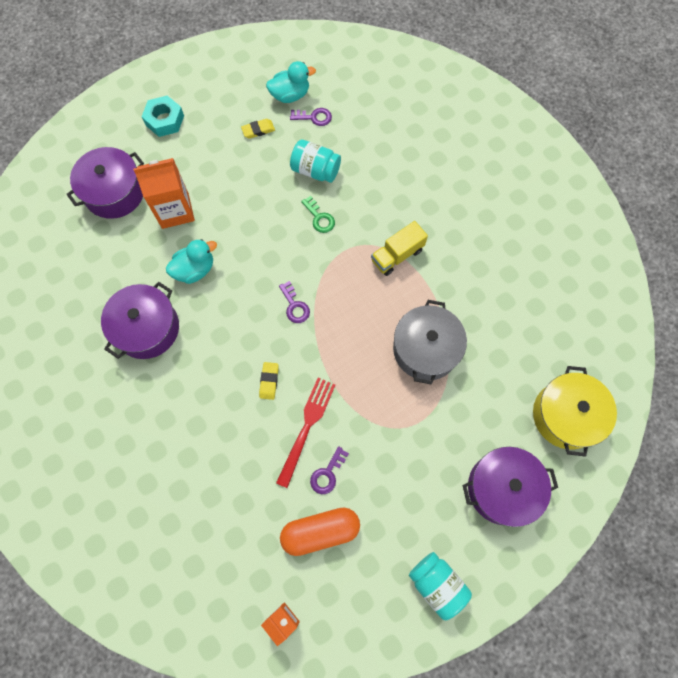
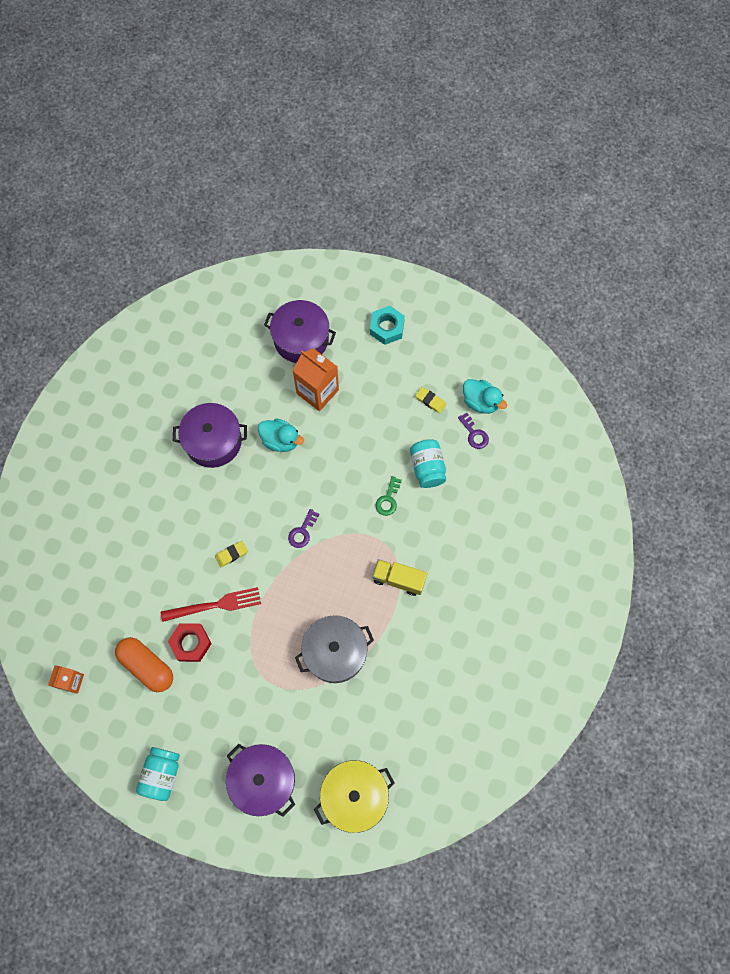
camera: 55 degrees right, 0 degrees up
purple key [310,446,349,494] -> red nut [168,623,212,662]

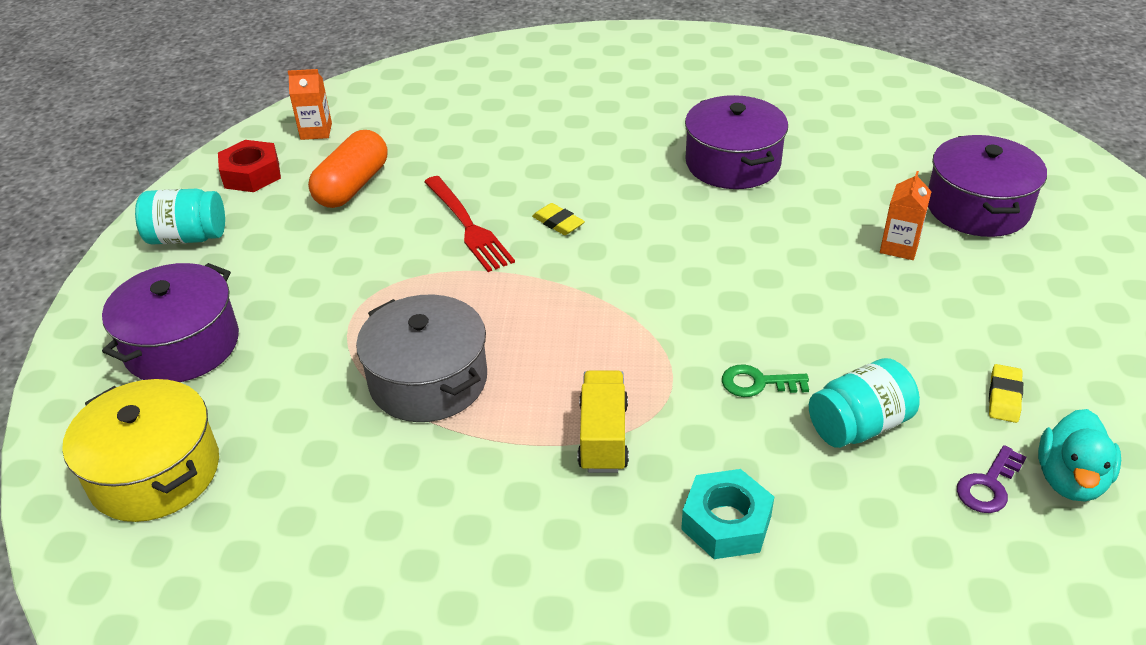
camera: 75 degrees right, 30 degrees down
red nut [168,623,212,662] -> red nut moved to [218,140,281,192]
turquoise duck [258,418,304,452] -> none
purple key [288,509,319,548] -> none
orange carton [292,348,339,411] -> orange carton [880,171,932,260], size x0.59
turquoise nut [370,306,405,345] -> turquoise nut moved to [681,469,774,559]

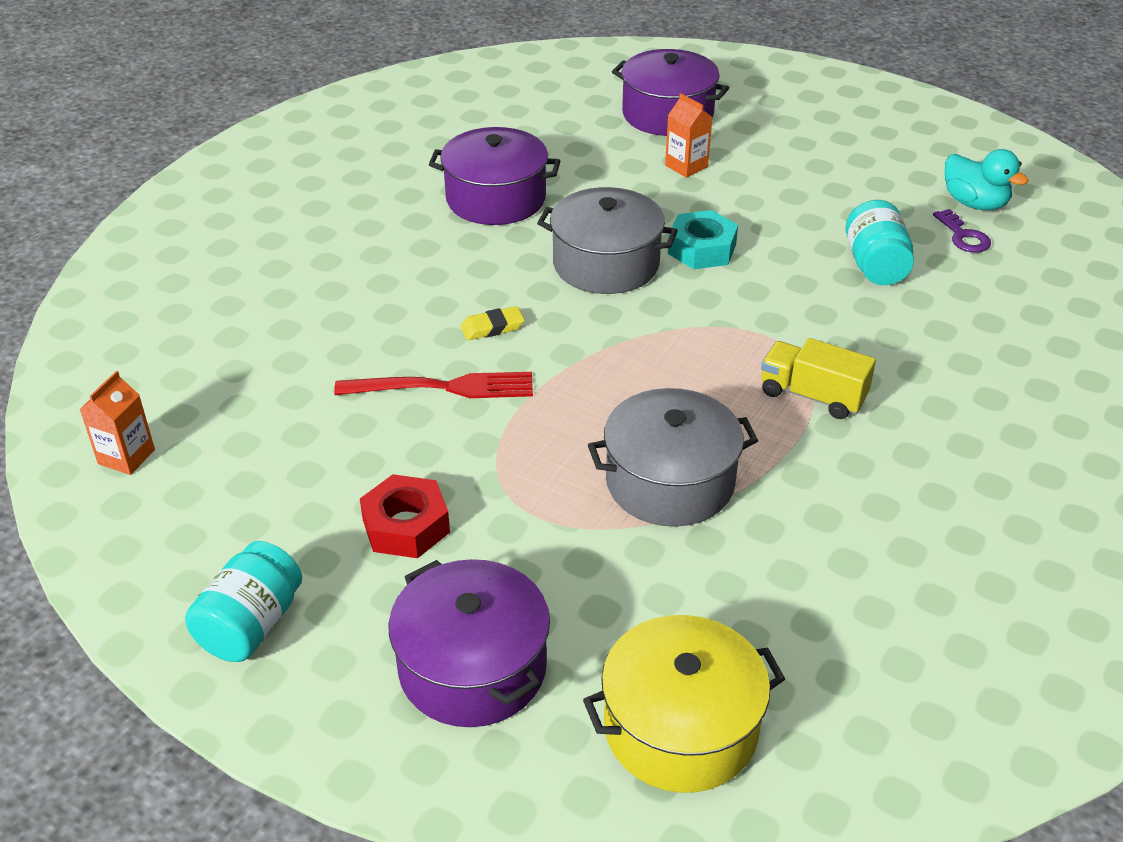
camera: 65 degrees left, 0 degrees up
red nut [218,140,281,192] -> red nut moved to [360,474,450,558]
orange capsule [308,130,388,208] -> none
turquoise nut [681,469,774,559] -> turquoise nut moved to [668,210,738,269]
green key [722,364,809,397] -> none
yellow eraser [989,364,1023,423] -> none
none -> grey pot [537,187,678,294]

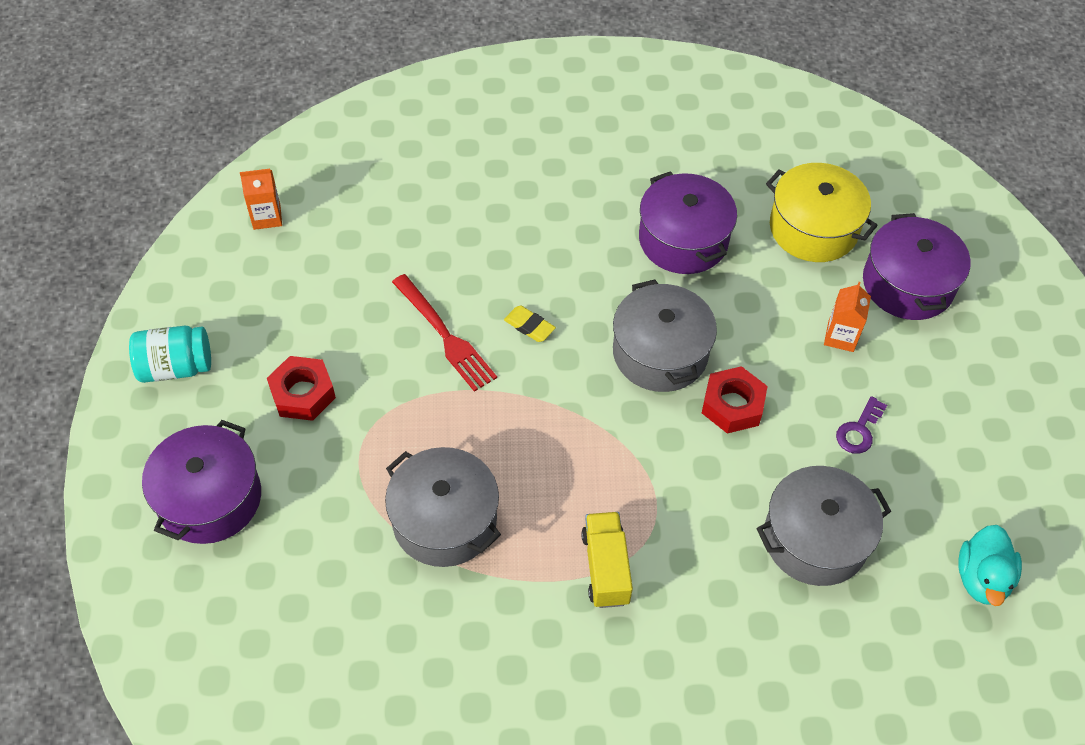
camera: 55 degrees right, 15 degrees up
yellow pot [583,615,785,793] -> yellow pot moved to [766,163,878,262]
turquoise nut [668,210,738,269] -> red nut [702,366,768,434]
turquoise jar [846,200,914,285] -> grey pot [756,466,892,586]
purple key [933,209,991,253] -> purple key moved to [836,396,887,454]

